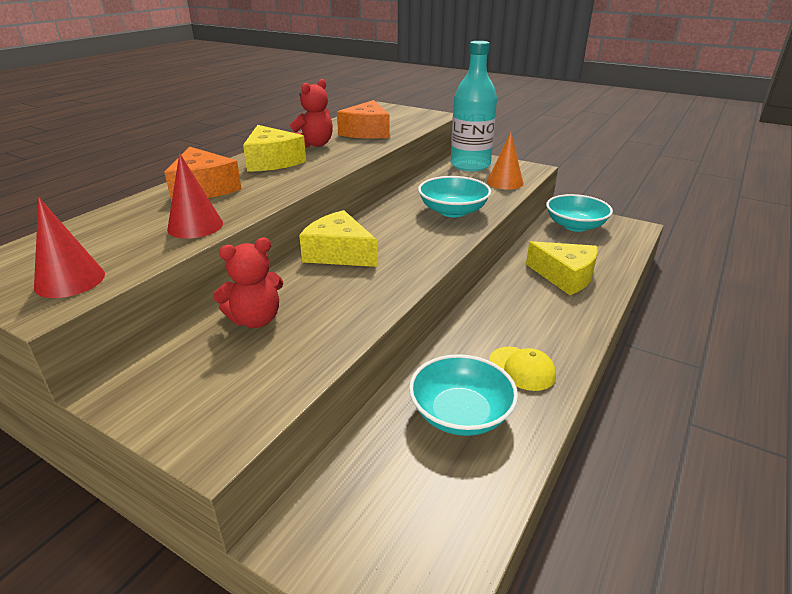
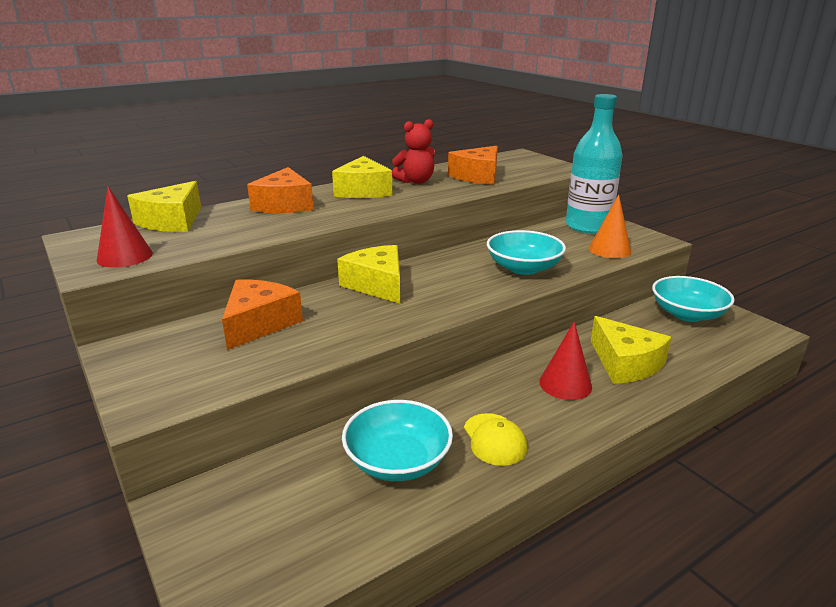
camera: 25 degrees right, 5 degrees down
red cone [167,153,223,238] -> red cone moved to [539,322,592,400]
red teddy bear [213,238,283,328] -> orange cheese [222,280,303,350]
none -> yellow cheese [127,181,201,232]

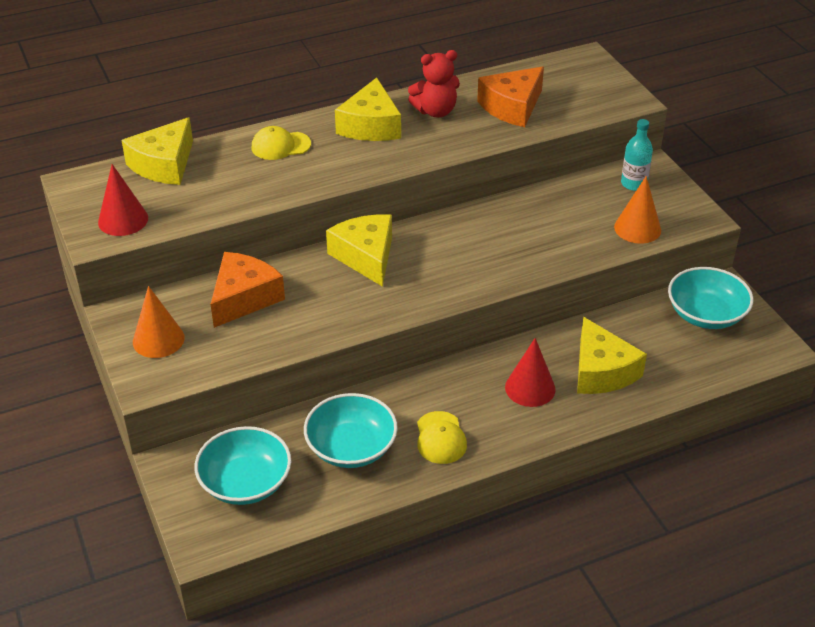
camera: 10 degrees right, 15 degrees up
orange cheese [247,167,314,213] -> yellow cap [251,126,311,160]
turquoise bowl [487,230,566,275] -> turquoise bowl moved to [194,426,291,505]
turquoise bottle [566,94,623,234] -> turquoise bottle [621,119,653,191], size x0.49
none -> orange cone [133,286,185,358]

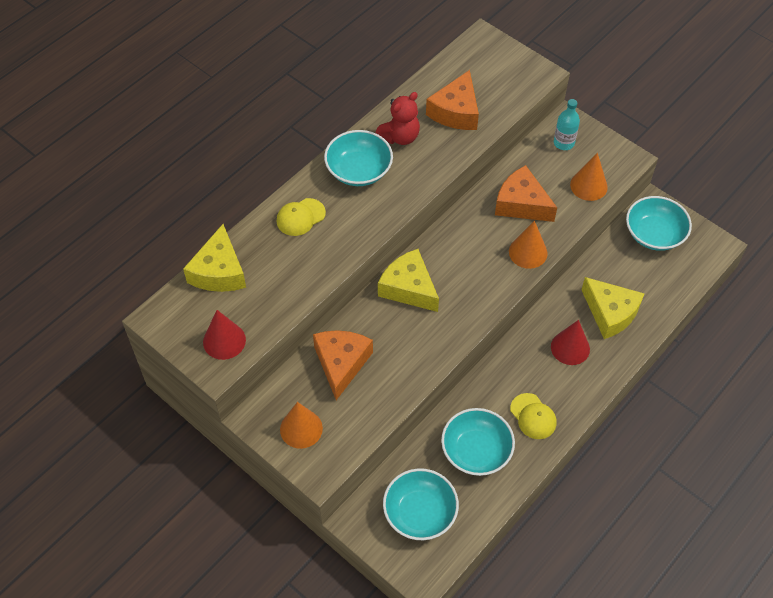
camera: 25 degrees left, 15 degrees up
yellow cheese [335,77,401,141] -> turquoise bowl [324,130,393,186]
none -> orange cheese [495,165,557,222]
none -> orange cone [509,220,548,269]

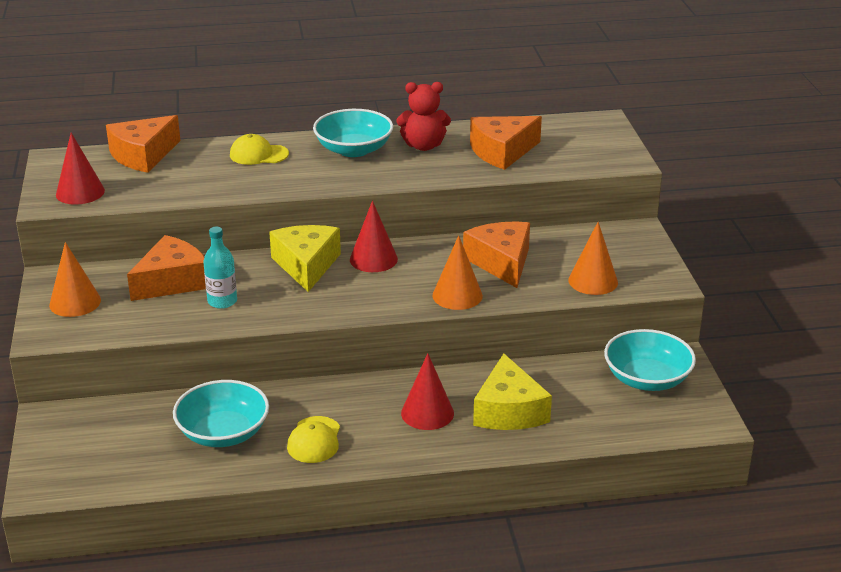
camera: 40 degrees right, 25 degrees down
yellow cheese [183,224,246,292] -> orange cheese [106,115,180,173]
turquoise bowl [383,468,459,540] -> none
turquoise bottle [554,99,580,150] -> turquoise bottle moved to [203,227,237,309]
none -> red cone [350,201,398,272]

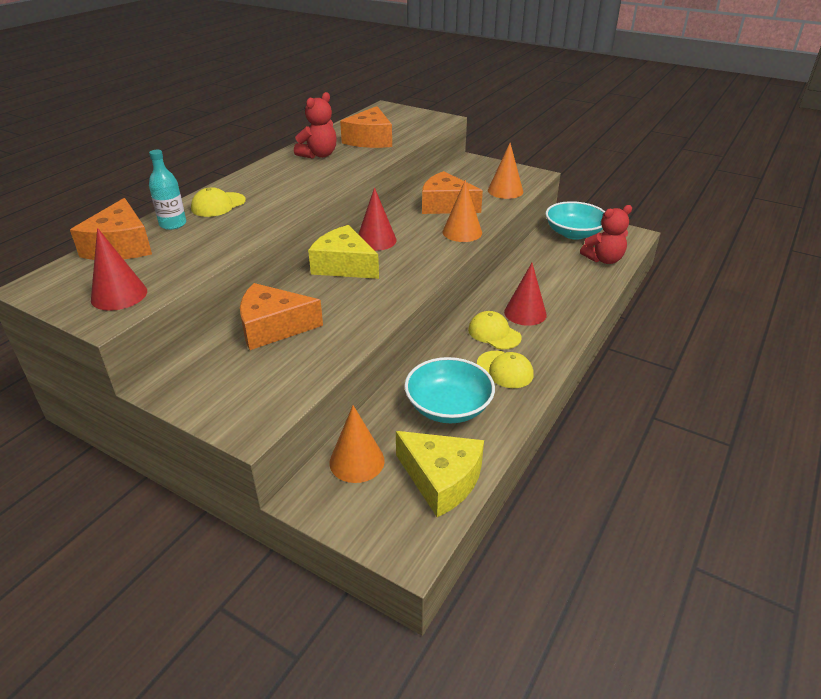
camera: 50 degrees left, 5 degrees up
orange cone [49,242,101,317] -> orange cone moved to [330,405,385,483]
orange cheese [127,235,206,301] -> orange cheese turned 90 degrees counterclockwise [240,283,323,350]
turquoise bottle [203,227,237,309] -> turquoise bottle moved to [149,150,186,230]
turquoise bowl [313,109,393,157] -> none
yellow cheese [473,354,552,430] -> yellow cheese moved to [396,431,484,517]
none -> yellow cap [468,311,521,350]
none -> red teddy bear [580,205,632,264]

